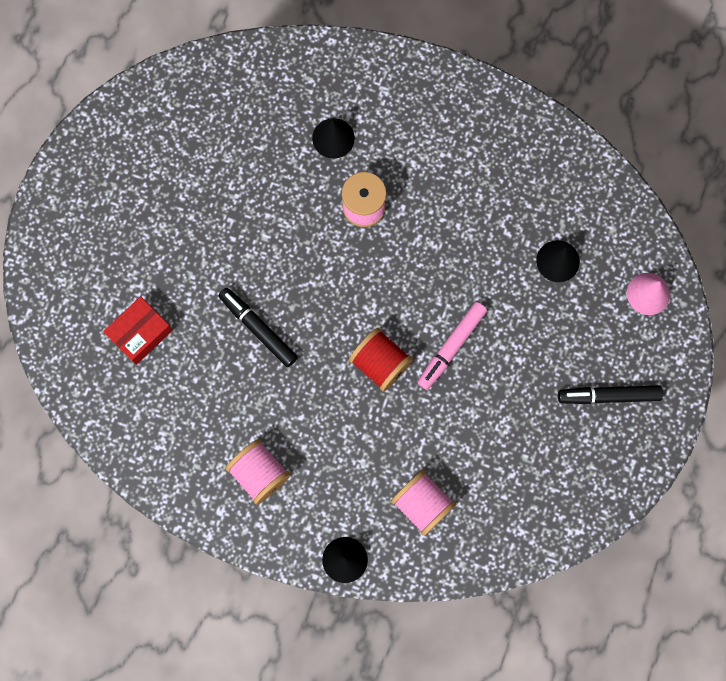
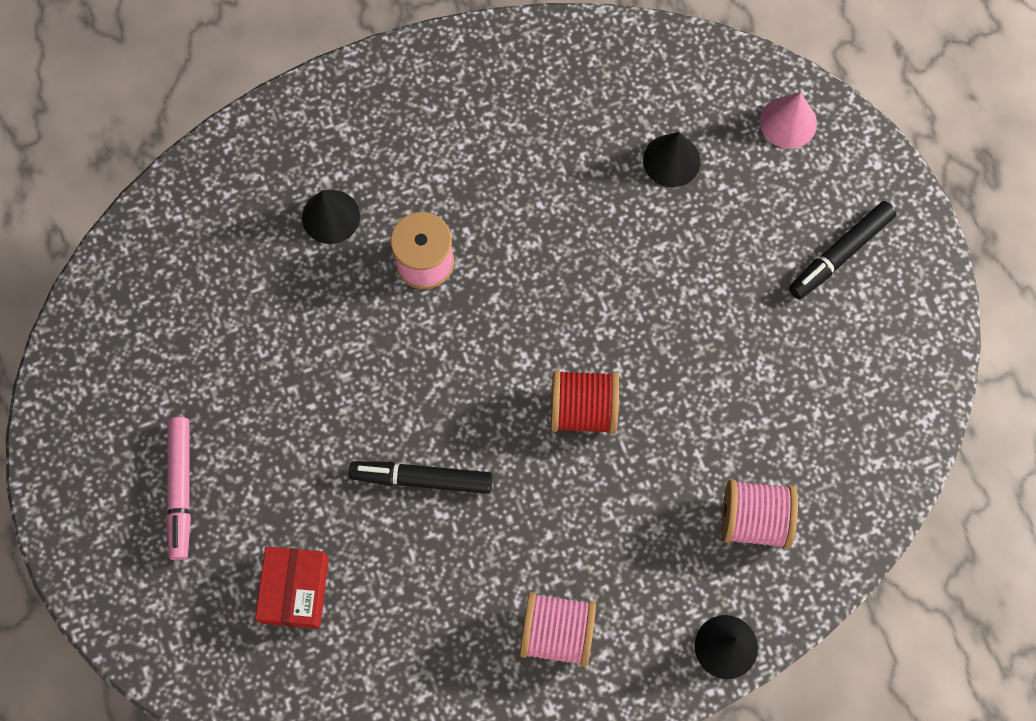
camera: 40 degrees left, 5 degrees down
pink marker [418,302,487,390] -> pink marker moved to [166,417,191,560]

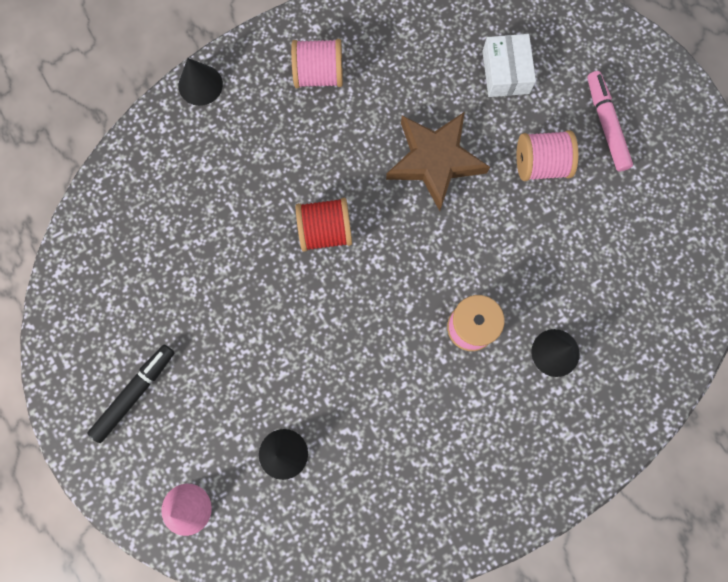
camera: 170 degrees right, 5 degrees up
red box [255,546,329,629] -> white box [482,34,536,97]
black marker [349,461,492,494] -> brown star [386,112,490,211]
pink spool [721,479,798,549] -> pink spool moved to [517,130,579,181]

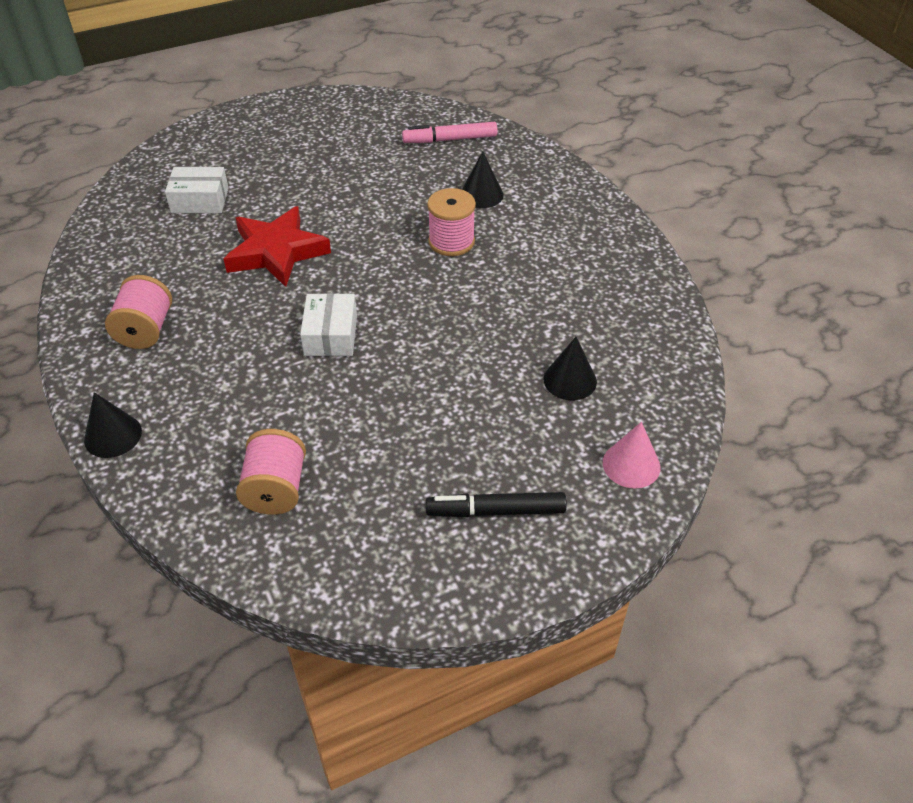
camera: 85 degrees left, 30 degrees down
black marker [87,345,175,443] -> black marker turned 45 degrees counterclockwise [426,492,567,517]
red spool [296,198,352,252] -> white box [300,293,357,356]
brown star [386,112,490,211] -> red star [224,206,331,287]
pink spool [517,130,579,181] -> pink spool moved to [236,429,306,515]
pink marker [587,71,633,171] -> pink marker moved to [402,122,498,143]

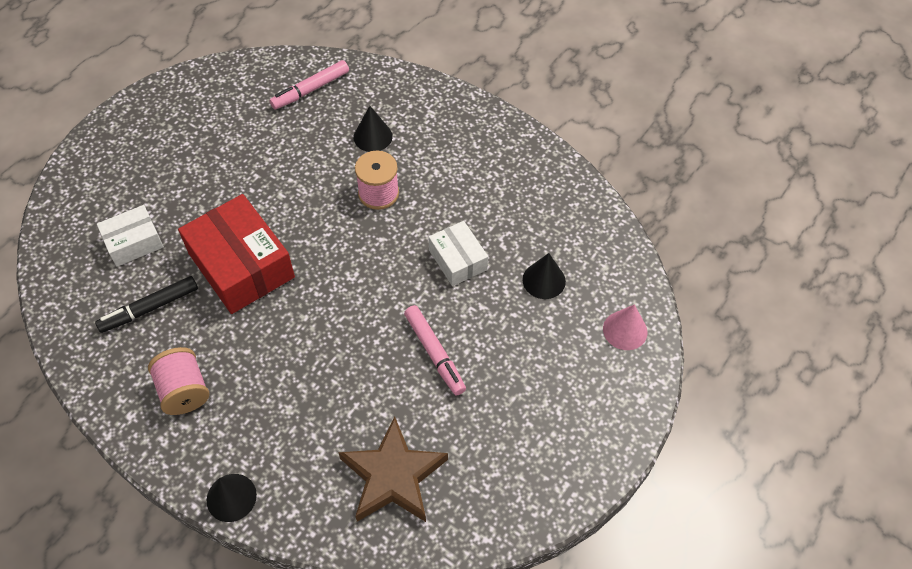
camera: 30 degrees left, 10 degrees up
red star [224,206,331,287] -> red box [178,194,295,314]
pink spool [236,429,306,515] -> brown star [338,416,448,522]
white box [300,293,357,356] -> white box moved to [429,221,488,286]
black marker [426,492,567,517] -> black marker moved to [95,276,198,333]
none -> pink marker [404,305,466,396]

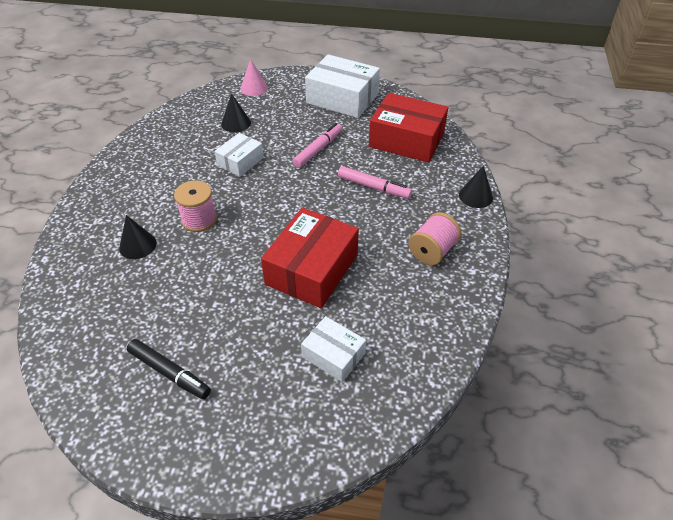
camera: 115 degrees left, 10 degrees down
black marker [95,276,198,333] -> black marker moved to [127,339,211,399]
pink marker [270,60,349,109] -> pink marker moved to [338,166,412,199]
brown star [338,416,448,522] -> red box [369,93,448,163]
none -> white box [305,54,380,118]

